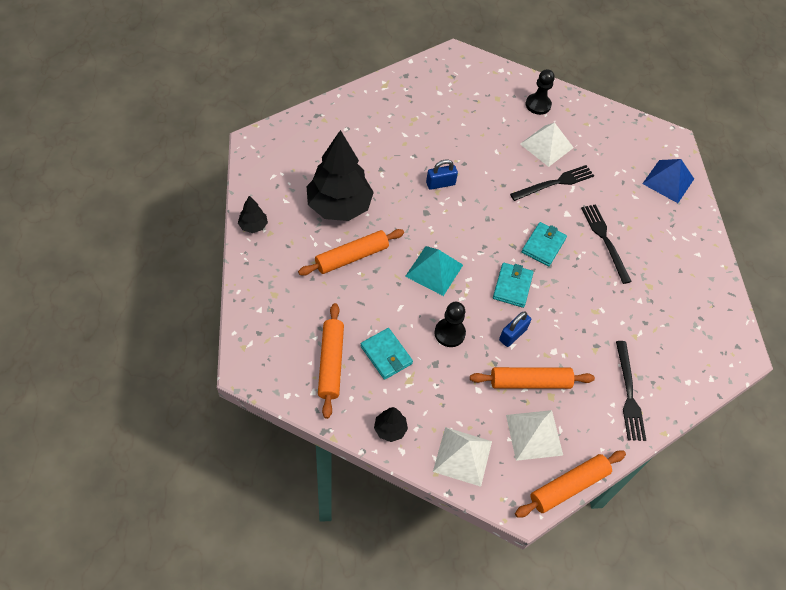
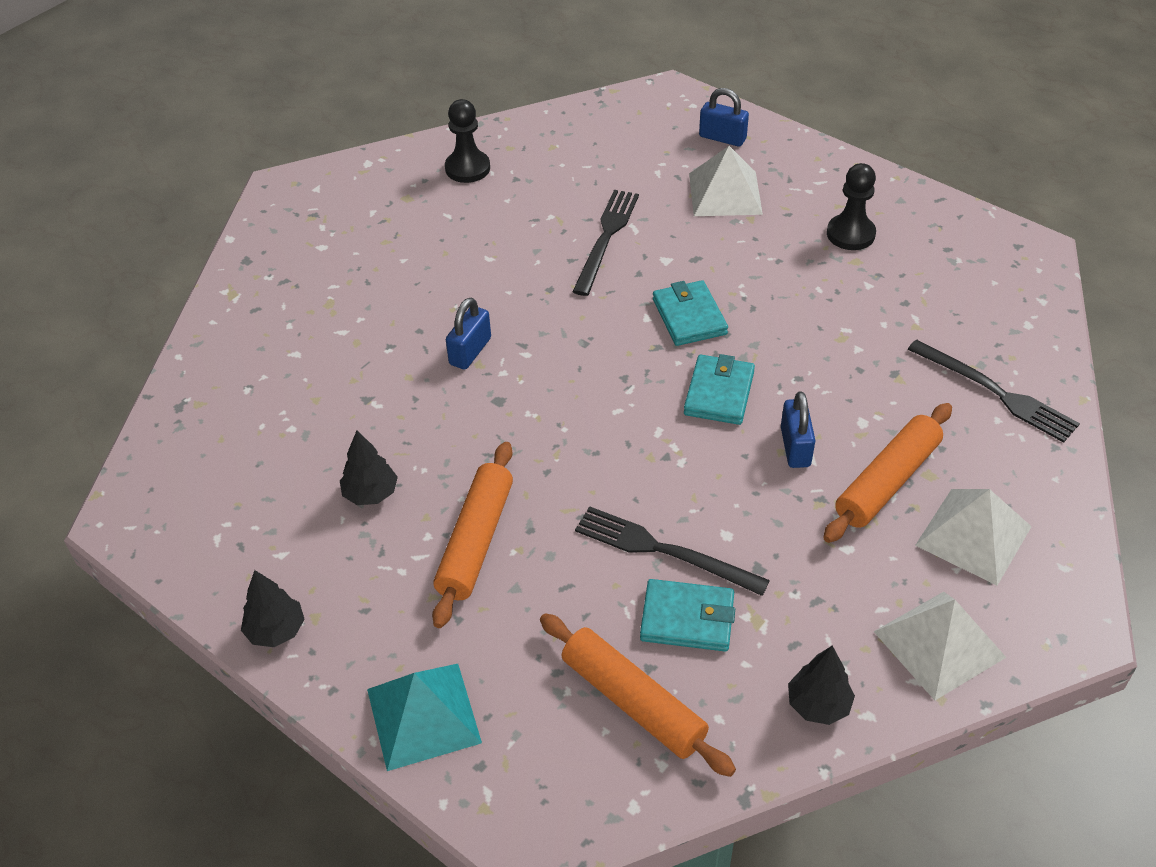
camera: 40 degrees left, 10 degrees down
black tree [306,130,374,221] -> black tree [340,430,398,505], size x0.43
turquoise pyramid [405,246,463,296] -> turquoise pyramid moved to [367,664,482,771]
black pawn [435,302,466,347] -> black pawn moved to [827,163,876,250]
turquoise wallet [493,263,534,308] -> turquoise wallet turned 45 degrees clockwise [684,354,755,425]
orange rolling pin [515,451,626,518] -> none
white pyramid [520,123,574,167] -> white pyramid moved to [689,146,763,216]
black fork [581,204,632,284] -> black fork moved to [575,506,770,596]
blue pyramid [642,159,694,203] -> blue padlock [699,88,749,146]

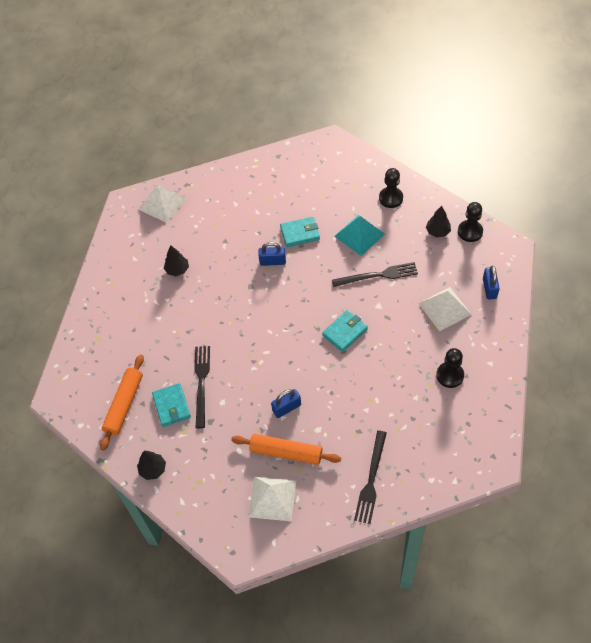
camera: 65 degrees right, 10 degrees up
black tree [241,570,305,647] -> black tree moved to [426,206,451,238]
turquoise pyramid [367,664,482,771] -> turquoise pyramid moved to [334,215,385,256]
orange rolling pin [432,442,513,628] -> none
turquoise wallet [684,354,755,425] -> turquoise wallet moved to [280,217,320,247]
white pyramid [874,592,1006,700] -> white pyramid moved to [138,185,187,223]
none -> black pawn [458,202,483,242]

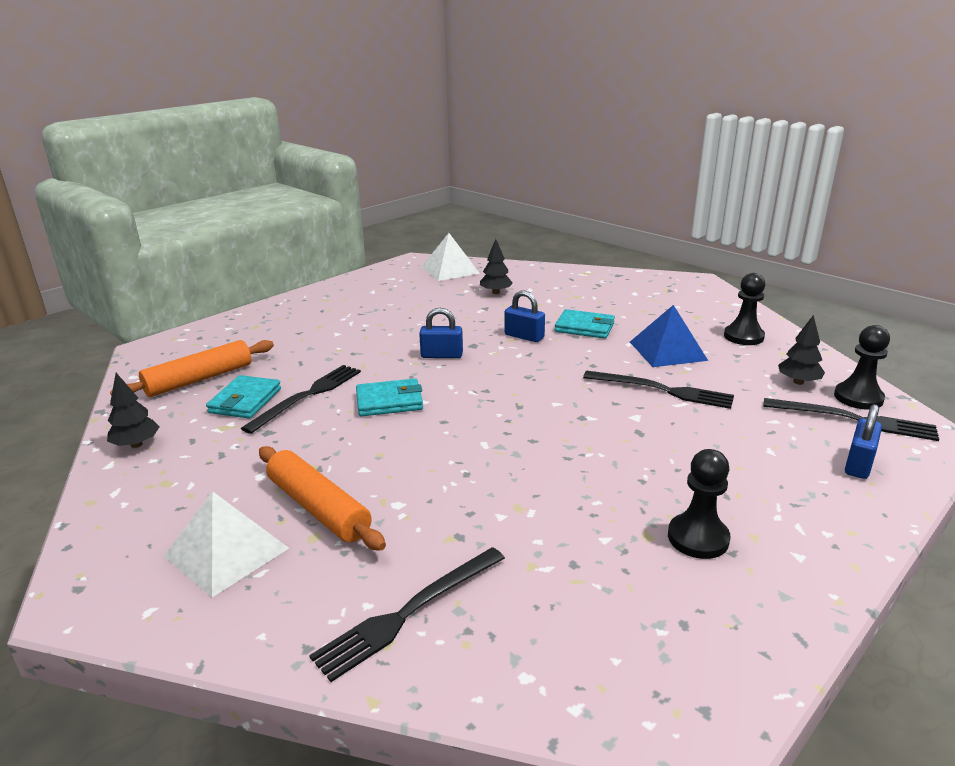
camera: 30 degrees right, 30 degrees down
black tree [164,245,189,276] -> black tree moved to [480,239,513,294]
blue padlock [271,389,301,418] -> blue padlock moved to [419,308,463,358]
turquoise wallet [322,310,368,352] -> turquoise wallet moved to [356,379,423,416]
turquoise pyramid [334,215,385,256] -> blue pyramid [630,305,708,367]
white pyramid [418,287,472,332] -> none
none -> black fork [763,398,939,441]

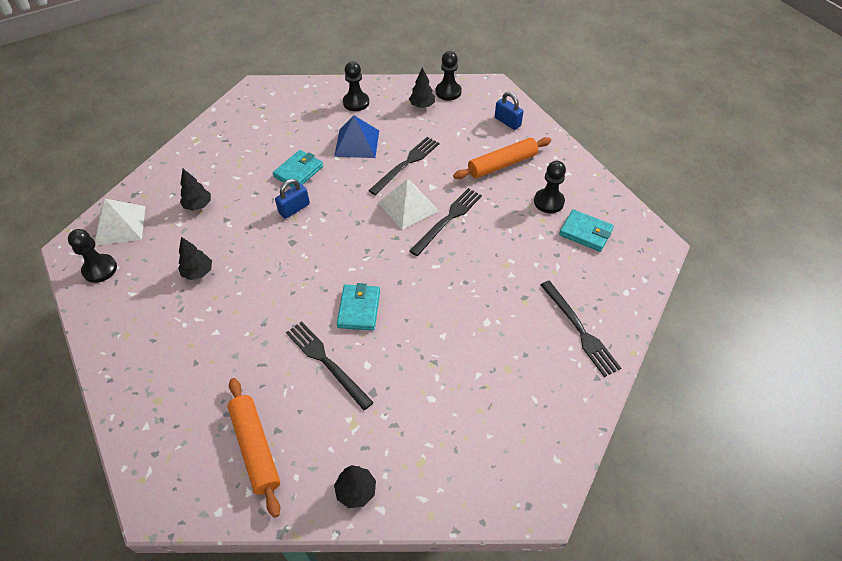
camera: 75 degrees left, 25 degrees up
white pyramid [164,491,289,597] -> white pyramid moved to [378,179,439,230]
turquoise wallet [206,375,281,419] -> turquoise wallet moved to [559,209,614,252]
orange rolling pin [259,446,386,551] -> orange rolling pin moved to [453,137,551,179]
blue padlock [419,308,463,358] -> none
black fork [763,398,939,441] -> black fork moved to [410,188,482,256]
none -> black pawn [68,229,117,283]
none -> black tree [178,237,212,280]

